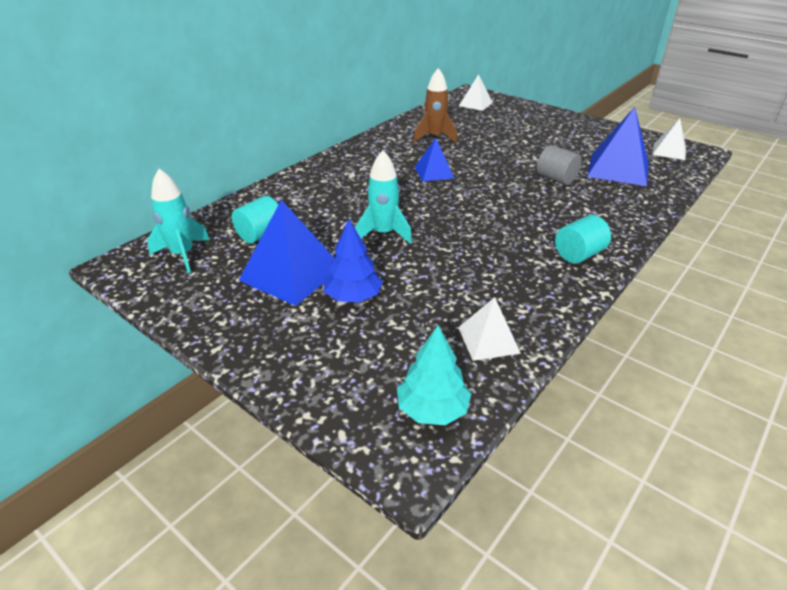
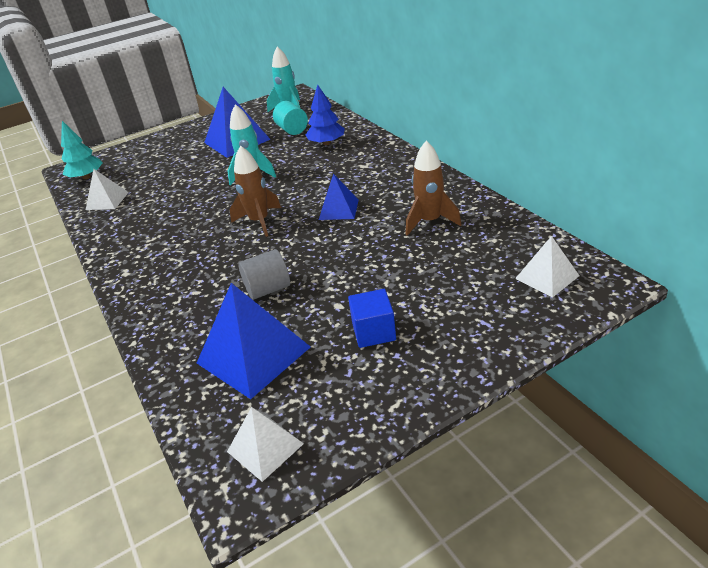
camera: 115 degrees right, 0 degrees up
blue tree [324,219,383,302] -> blue tree moved to [306,84,345,145]
turquoise cylinder [555,215,611,263] -> none
none -> brown rocket [230,145,281,237]
none -> blue cube [348,289,396,348]

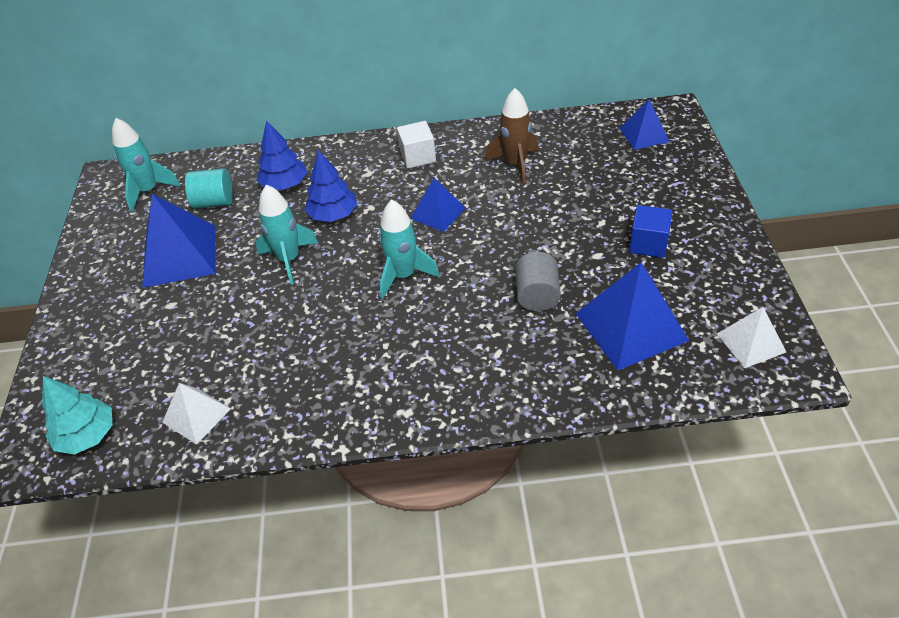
camera: 65 degrees left, 10 degrees up
brown rocket [230,145,281,237] -> turquoise rocket [379,200,440,299]
white pyramid [515,236,579,297] -> blue pyramid [620,99,670,150]
none -> blue tree [305,150,358,222]
none -> white cube [397,121,436,169]

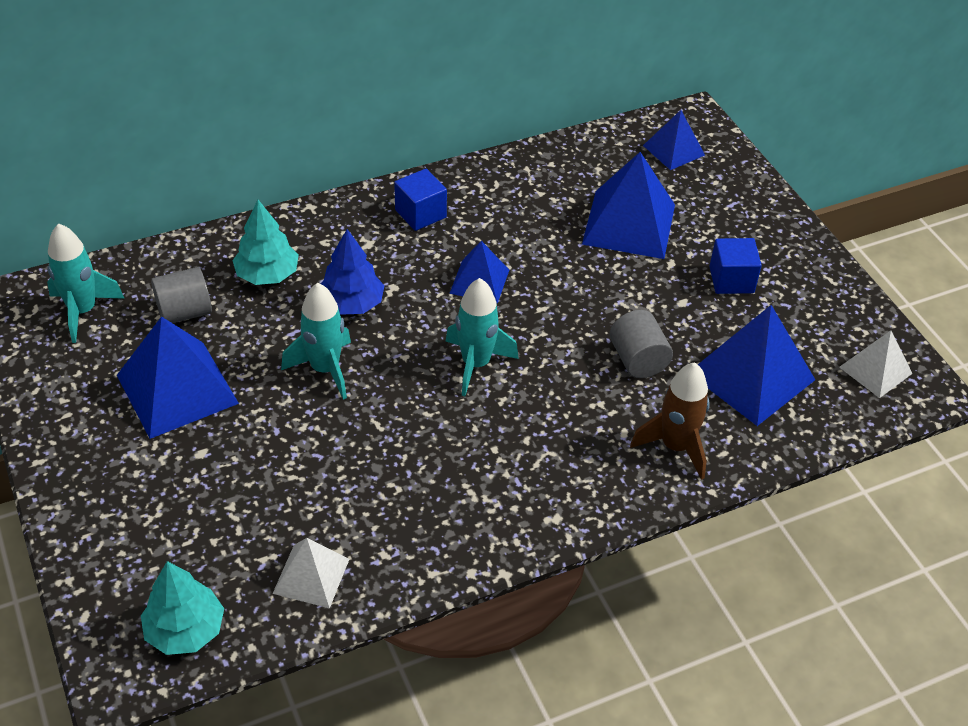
camera: 25 degrees left, 0 degrees up
turquoise cylinder [185,168,233,209] -> grey cylinder [151,267,212,323]
blue tree [256,120,307,190] -> turquoise tree [232,200,299,285]
white cube [397,121,436,169] -> blue cube [394,169,447,231]
brown rocket [485,88,539,185] -> brown rocket moved to [630,362,709,480]
none -> blue pyramid [582,152,675,259]

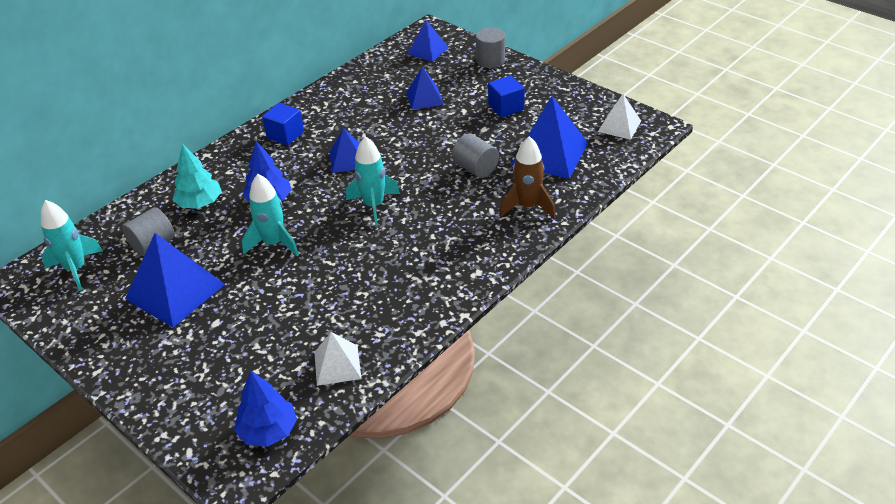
camera: 20 degrees left, 5 degrees down
turquoise tree [141,561,224,655] -> blue tree [234,371,297,447]
blue pyramid [582,152,675,259] -> blue pyramid [406,67,444,110], size x0.58
none -> grey cylinder [476,27,505,68]

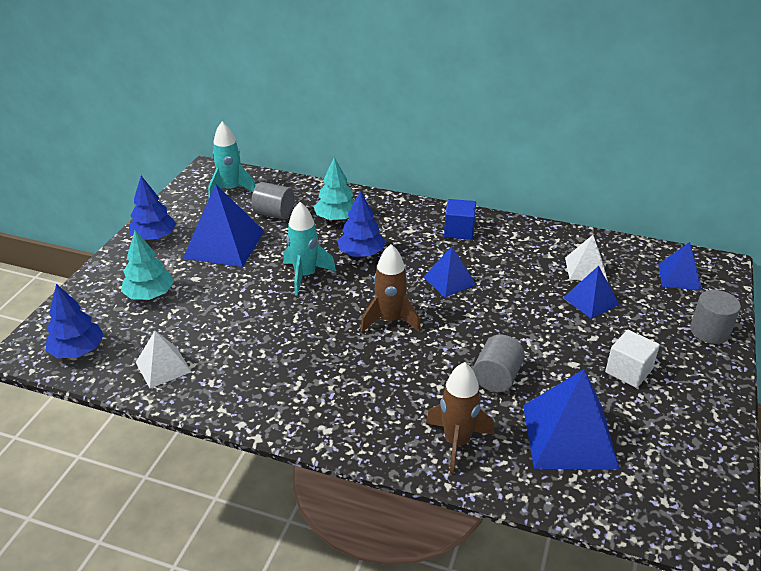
camera: 65 degrees right, 5 degrees down
turquoise rocket [346,136,400,227] -> brown rocket [360,244,421,333]
blue cube [488,75,525,118] -> white cube [605,330,660,388]
white pyramid [598,94,641,140] -> white pyramid moved to [565,235,608,281]
none -> turquoise tree [121,231,174,300]
none -> blue tree [129,176,176,240]

